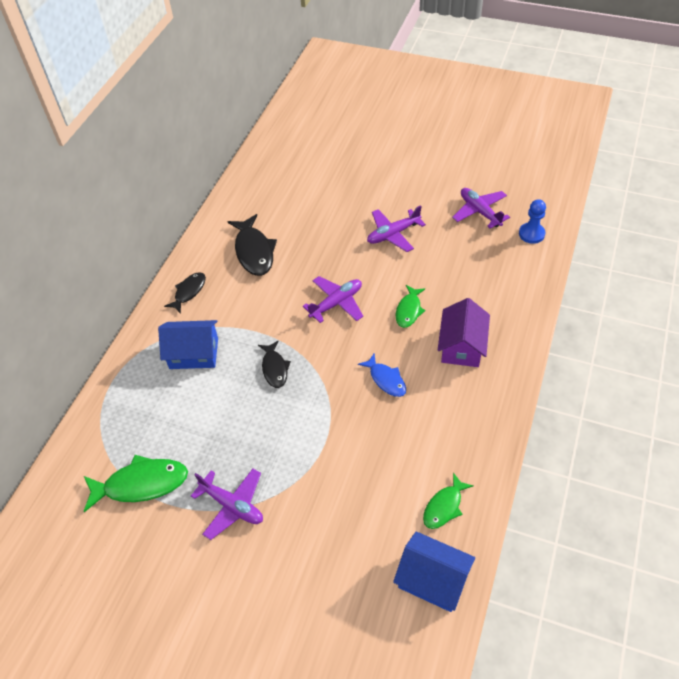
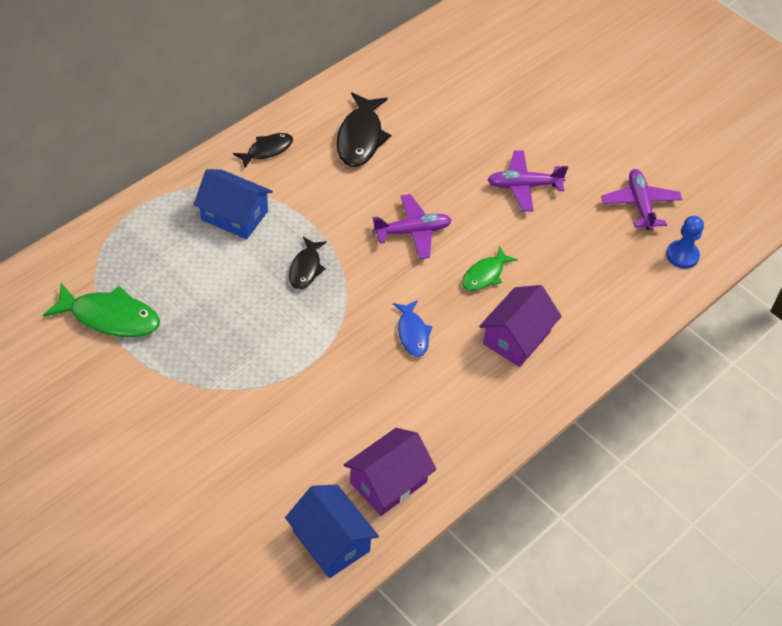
camera: 20 degrees right, 0 degrees up
purple plane [191,469,263,540] -> none
green fish [423,473,473,529] -> purple house [344,428,436,516]

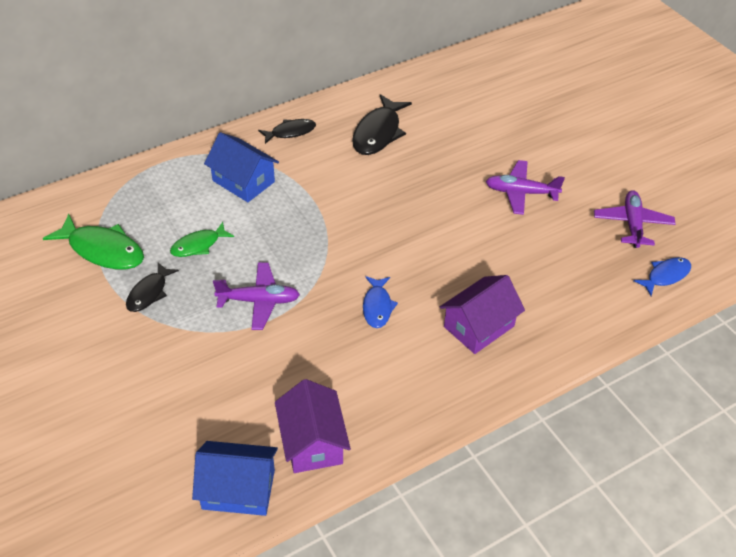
camera: 15 degrees right, 5 degrees down
blue house [285,484,379,578] -> blue house turned 60 degrees counterclockwise [192,441,278,516]
black fish [289,237,327,289] -> black fish moved to [126,262,179,312]
purple house [344,428,436,516] -> purple house turned 75 degrees counterclockwise [275,379,351,473]
purple plane [372,194,452,259] -> purple plane moved to [213,263,300,330]
green fish [462,246,518,291] -> green fish moved to [170,222,234,257]
blue pawn [666,216,704,269] -> blue fish [634,257,691,296]

